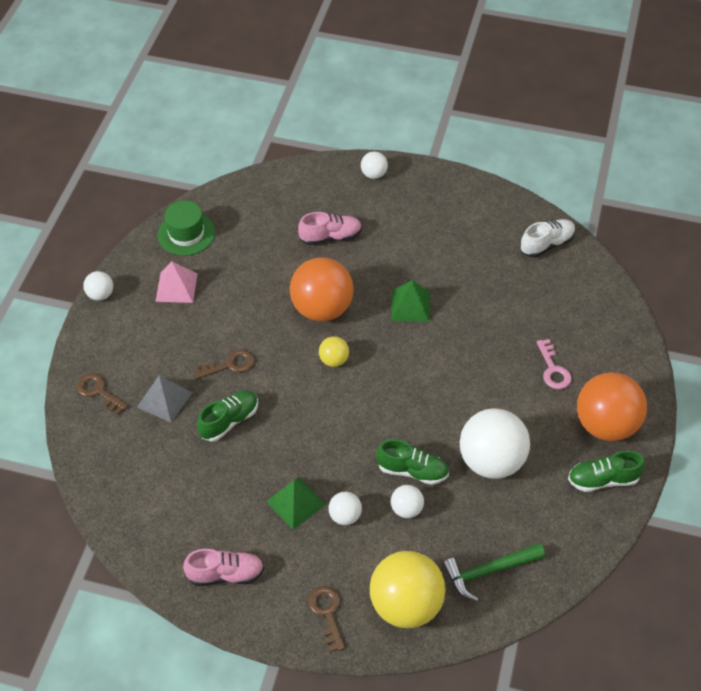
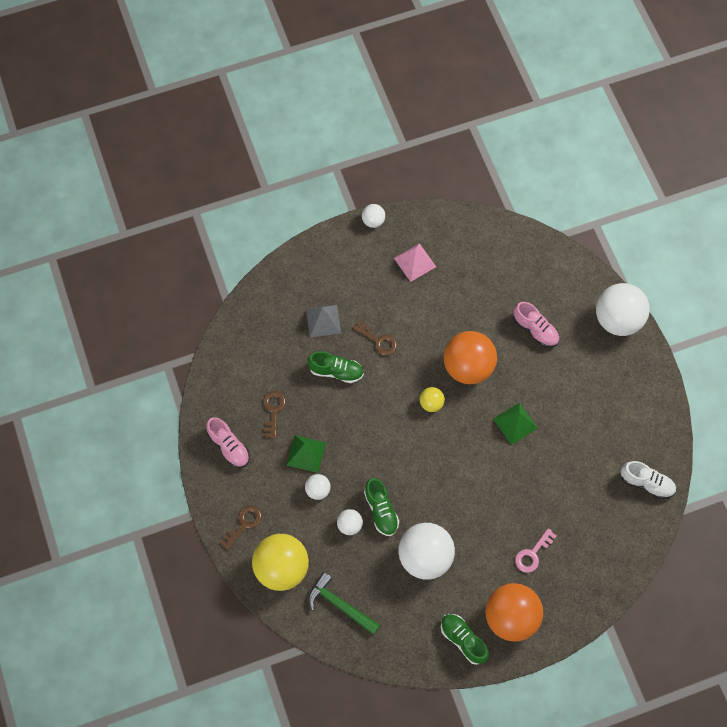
camera: 55 degrees right, 15 degrees up
brown key [76,373,128,415] -> brown key moved to [263,391,286,439]
green hat [158,200,215,256] -> none
white ball [361,151,388,179] -> white ball [596,283,650,336], size x2.13

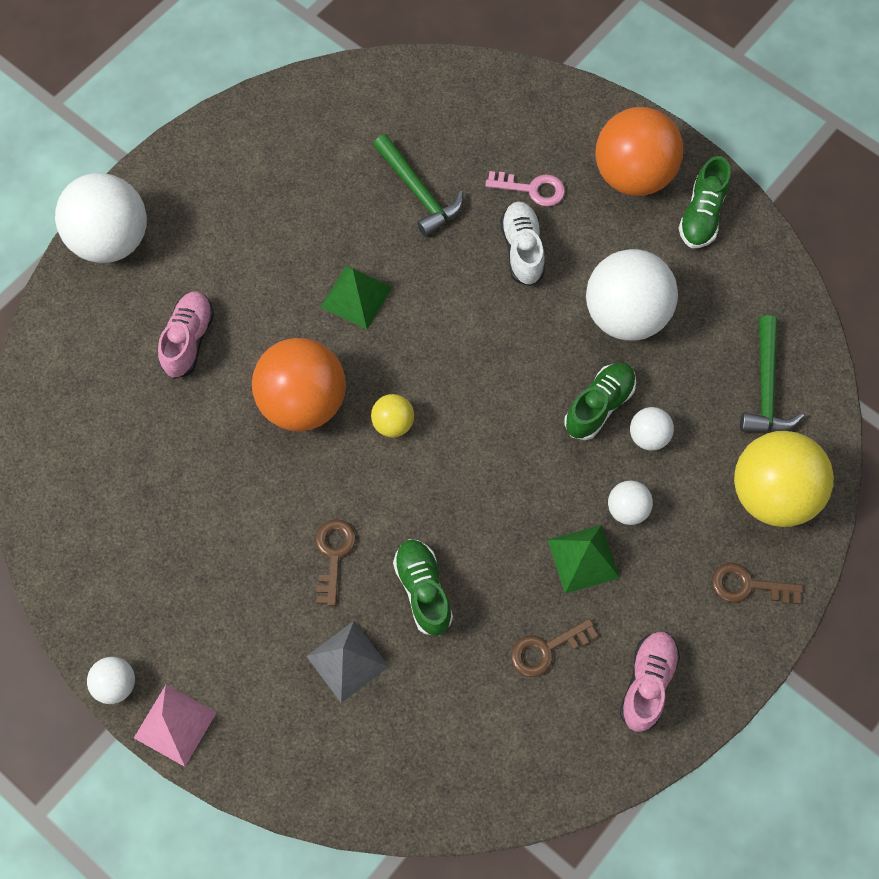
camera: 120 degrees left, 0 degrees up
pink pyramid [394,243,436,282] -> pink pyramid moved to [134,685,217,767]
white shoe [621,461,676,499] -> white shoe moved to [500,201,545,286]
none -> green hammer [373,134,463,237]

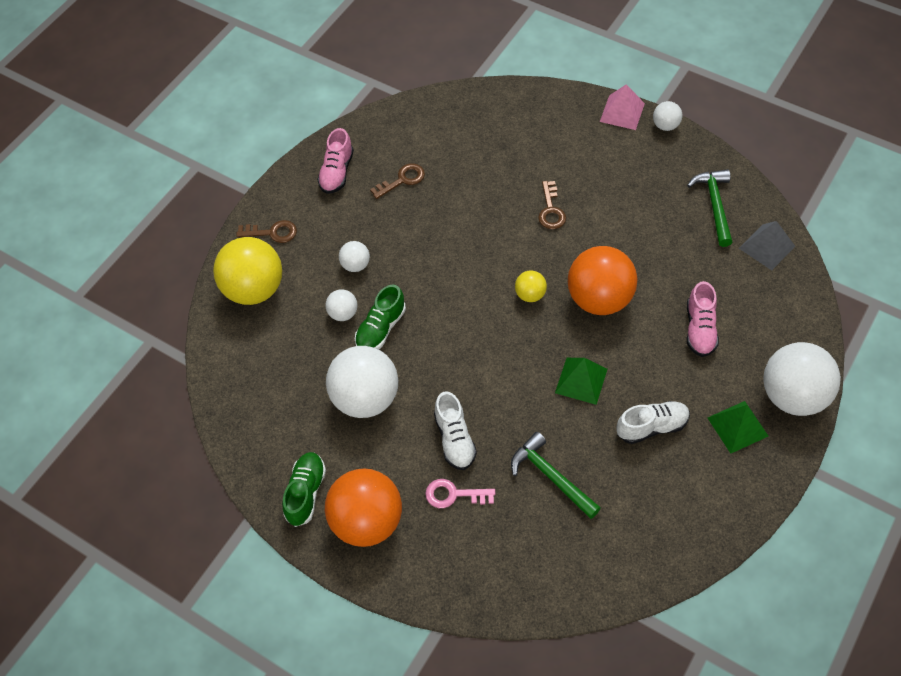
camera: 175 degrees right, 10 degrees down
grey pyramid [307,621,389,703] -> grey pyramid moved to [739,221,795,270]
green shoe [393,539,453,636] -> none
green pyramid [548,525,620,594] -> green pyramid moved to [708,401,769,454]
green hammer [740,315,804,432] -> green hammer moved to [687,169,733,247]
none -> white shoe [616,401,690,444]

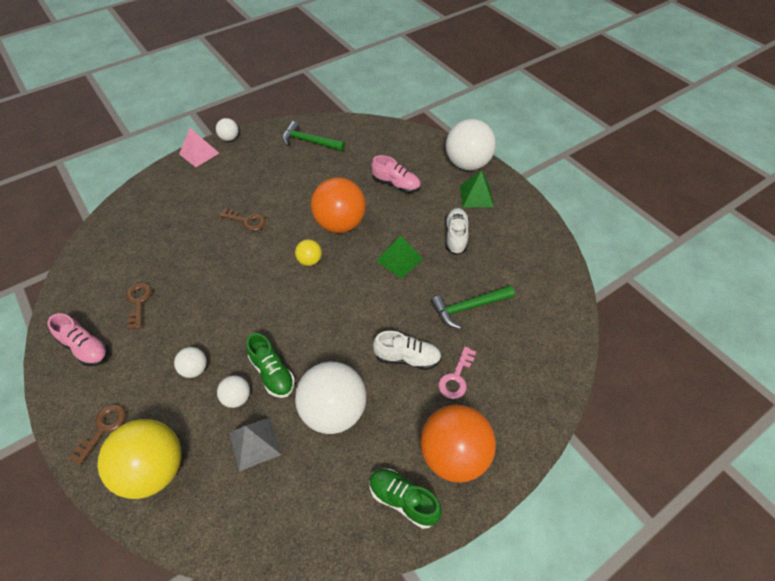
camera: 70 degrees left, 5 degrees down
grey pyramid [739,221,795,270] -> grey pyramid moved to [229,417,281,471]

